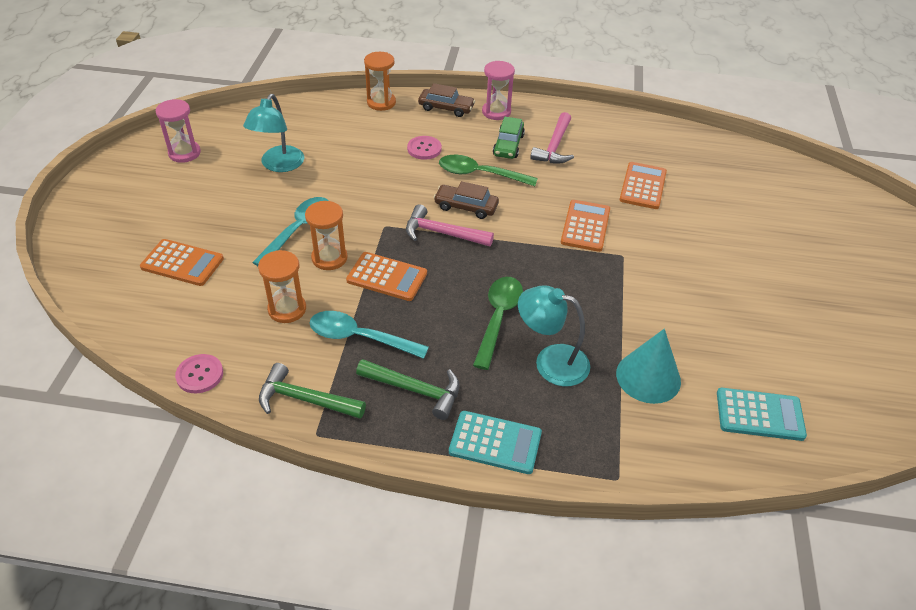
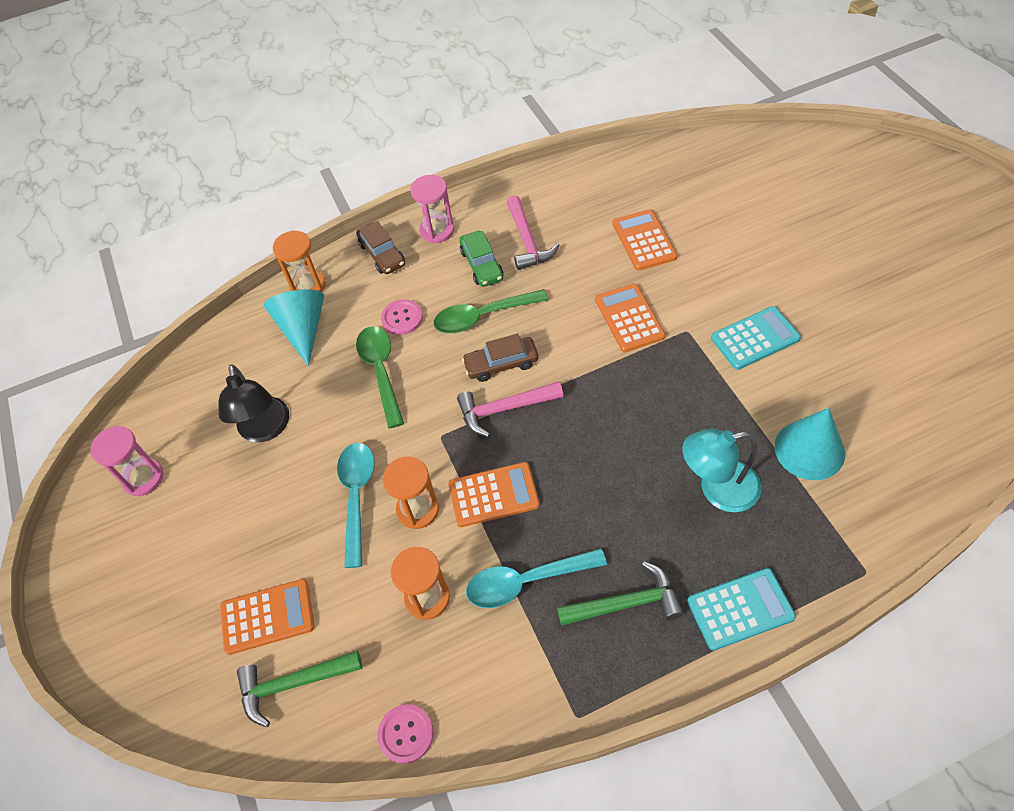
camera: 25 degrees left, 10 degrees up
turquoise lamp [243,94,304,172] -> black lamp [218,364,289,442]
green hammer [259,363,366,419] -> green hammer moved to [237,650,362,727]
brown car [418,83,475,117] -> brown car turned 75 degrees clockwise [356,221,405,274]
green spoon [473,277,523,370] -> green spoon moved to [356,326,404,428]
turquoise calculator [717,388,807,441] -> turquoise calculator moved to [711,306,801,370]
none -> turquoise cone [264,289,324,366]

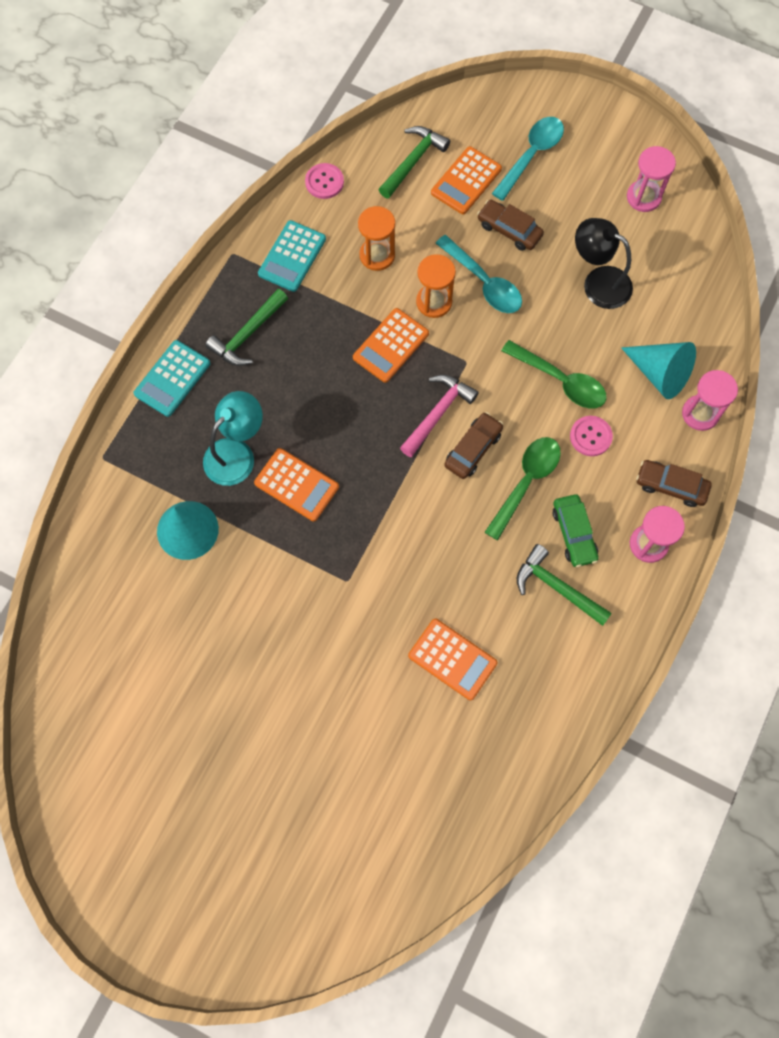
camera: 135 degrees right, 15 degrees up
orange hourglass [273,231,326,292] -> pink hourglass [682,370,738,431]
green car [459,231,503,287] -> green car turned 135 degrees counterclockwise [553,494,599,567]
turquoise spoon [466,548,607,608] -> turquoise spoon moved to [492,117,564,201]
pink hammer [506,196,559,270] -> green hammer [517,544,612,626]
orange calculator [595,283,665,352] -> orange calculator moved to [254,448,339,521]
turquoise calculator [711,306,801,370] -> turquoise calculator moved to [258,220,326,292]
none -> brown car [477,200,544,251]

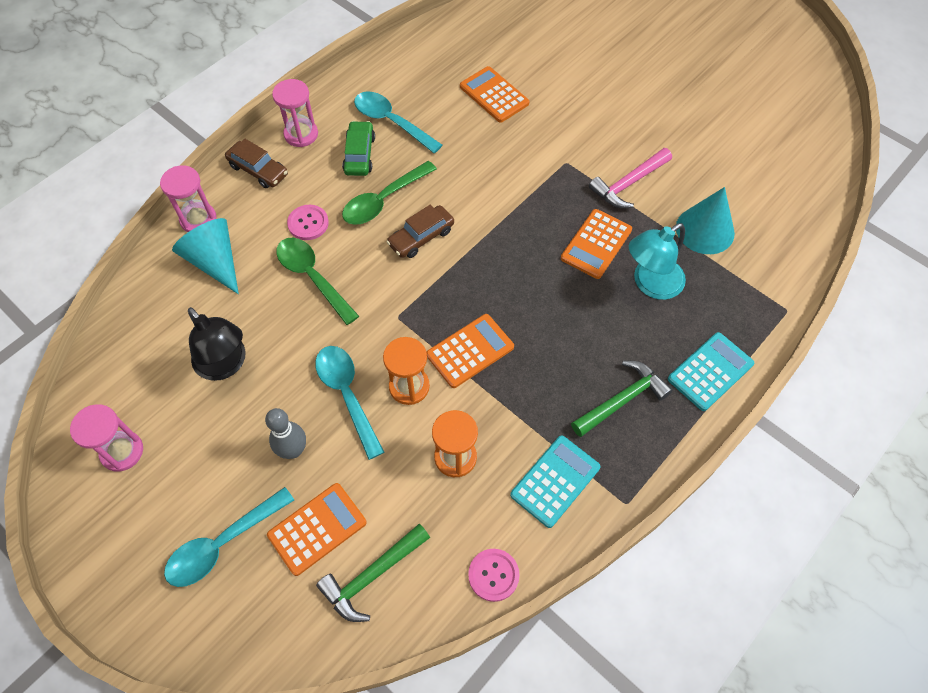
camera: 165 degrees left, 10 degrees down
orange calculator [254,448,339,521] -> orange calculator turned 105 degrees counterclockwise [561,209,632,279]
pink hammer [400,375,479,457] -> pink hammer moved to [589,148,672,208]
brown car [477,200,544,251] -> grey bowling pin [265,408,306,459]
green hammer [517,544,612,626] -> turquoise spoon [354,92,442,153]

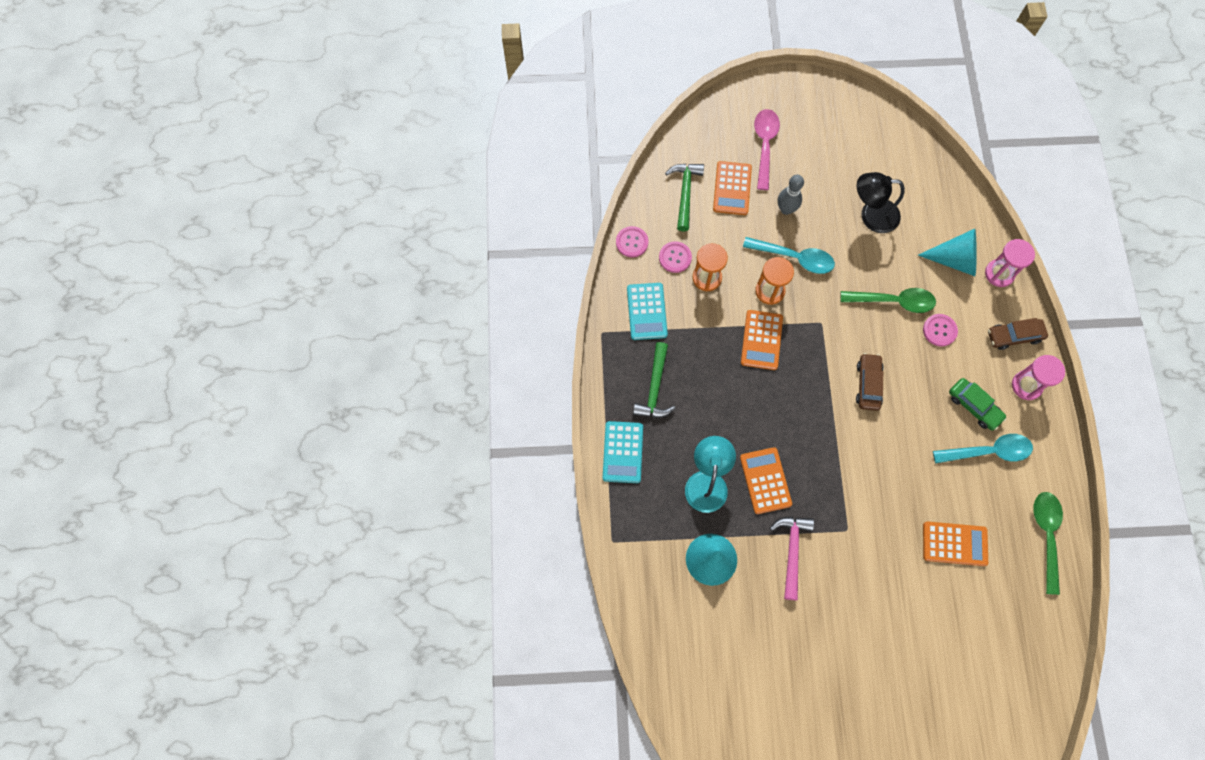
camera: 135 degrees right, 10 degrees up
pink hourglass [70,404,143,472] -> none
turquoise spoon [164,487,294,587] -> pink spoon [754,109,780,190]
green spoon [342,161,437,225] -> green spoon moved to [1033,492,1063,595]
none -> pink button [659,241,692,273]

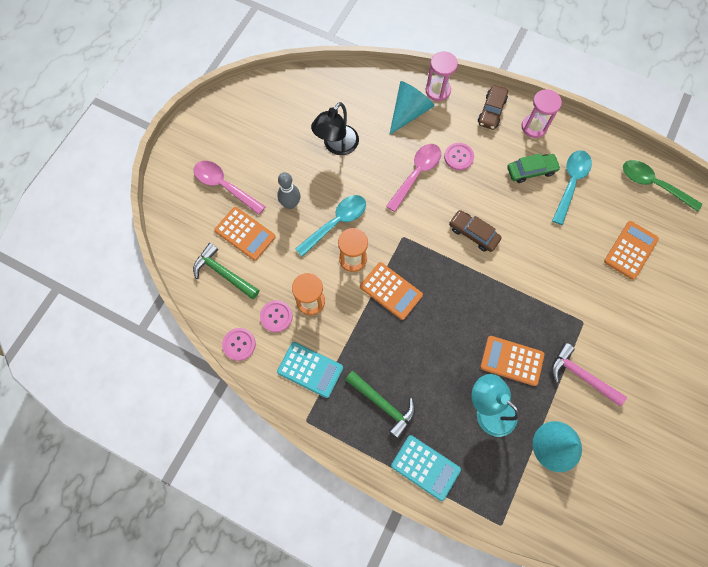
camera: 60 degrees left, 0 degrees up
green spoon [841,288,936,313] -> pink spoon [386,144,441,212]

